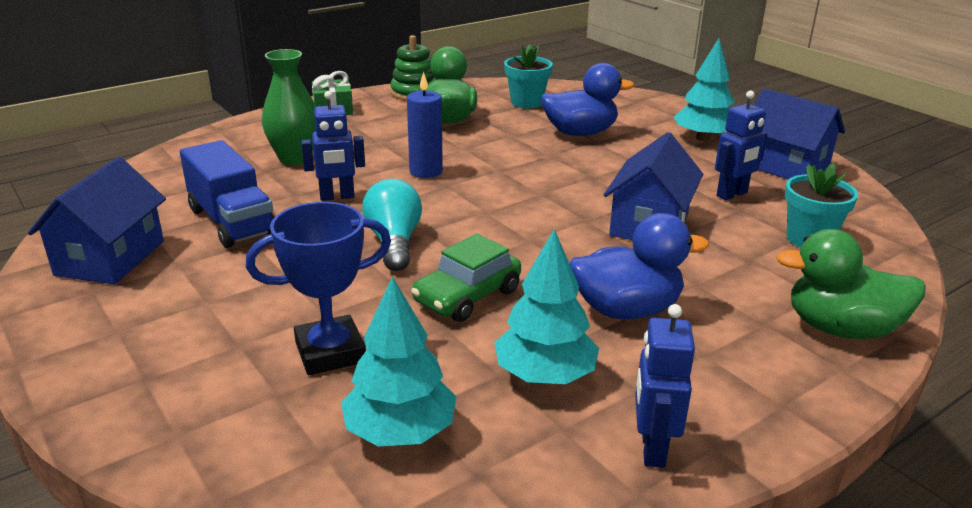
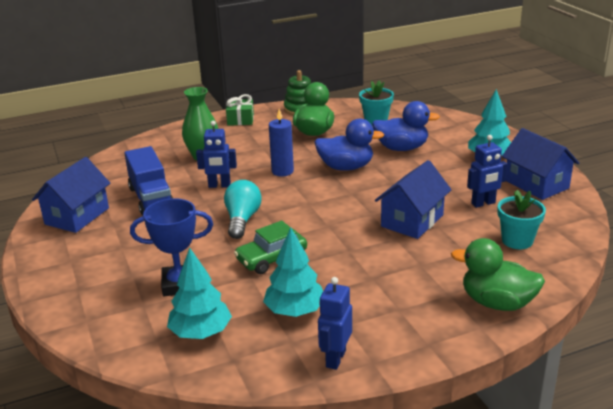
camera: 15 degrees right, 0 degrees up
blue duck [570,213,709,319] -> blue duck moved to [314,119,384,171]

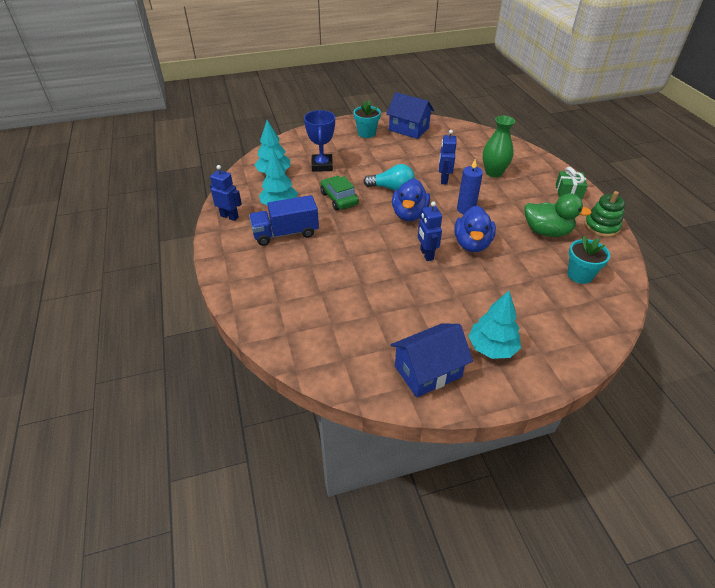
camera: 95 degrees right, 15 degrees up
blue truck [124,146,173,215] -> blue truck moved to [249,195,319,246]
blue duck [372,101,440,151] -> blue duck moved to [392,178,430,221]
blue house [375,160,451,239] -> none
green duck [451,238,545,311] -> none
blue robot [467,135,507,208] -> blue robot moved to [418,201,442,261]
turquoise flower pot [498,190,546,249] -> turquoise flower pot moved to [353,100,381,138]

